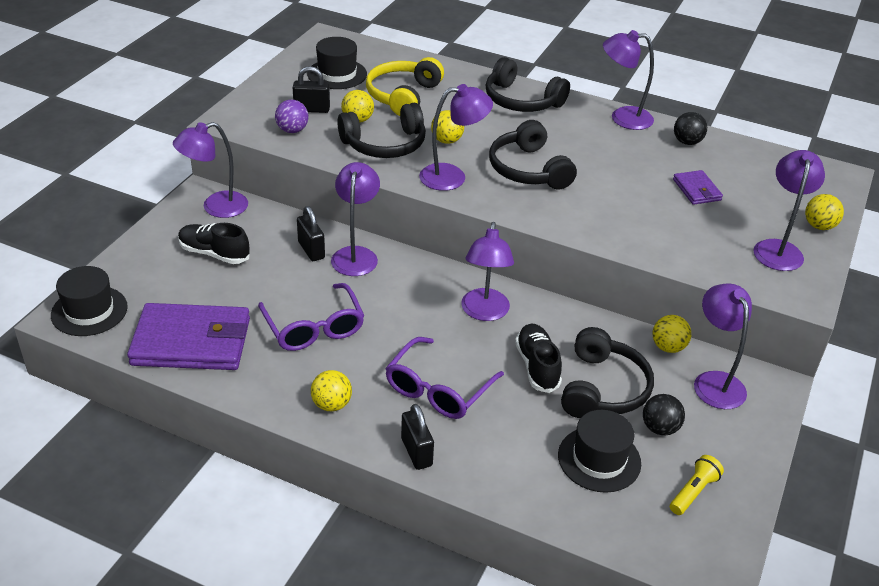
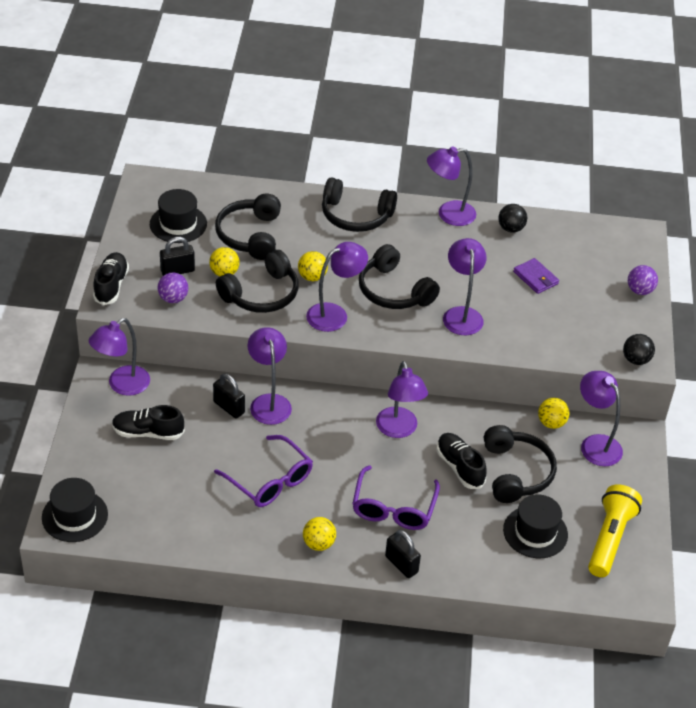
camera: 20 degrees left, 5 degrees up
purple wallet [127,303,250,370] -> none
yellow headphones [366,57,444,116] -> black headphones [215,194,281,260]
black ball [643,394,685,436] -> black ball moved to [623,334,655,365]
yellow flashlight [670,455,724,515] -> yellow flashlight [588,484,642,577], size x1.82
purple lamp [754,150,825,271] -> purple lamp moved to [443,238,487,335]
yellow ball [805,194,844,230] -> purple ball [628,265,658,295]
none -> black shoe [93,252,129,305]

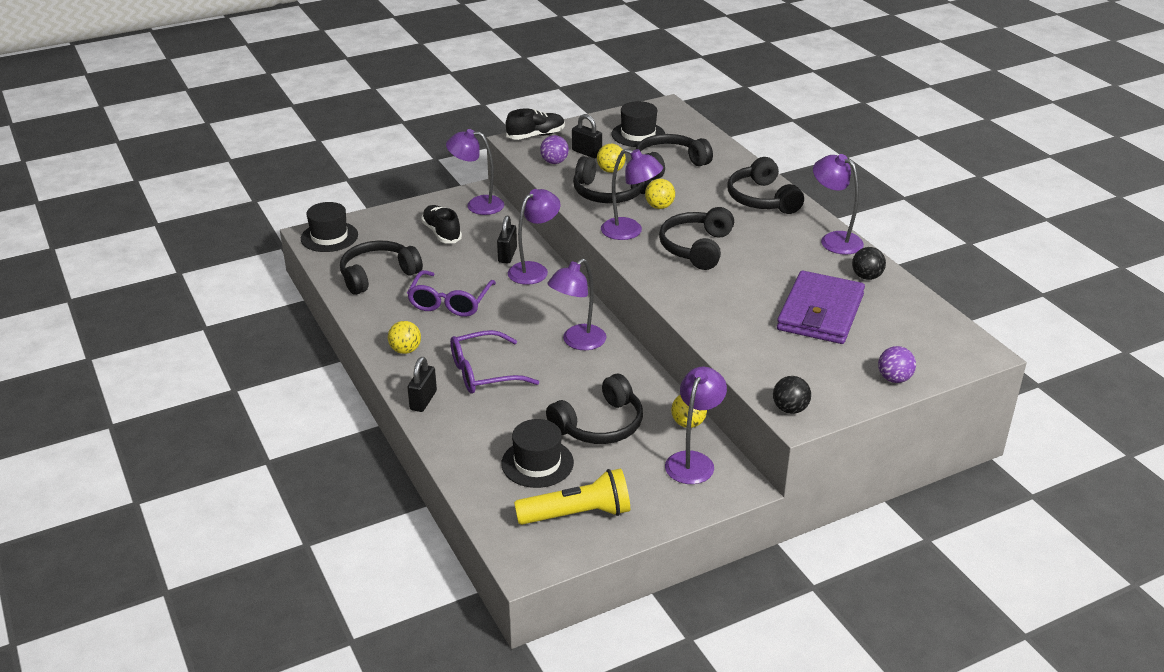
camera: 60 degrees right, 10 degrees down
black shoe [437,433,486,489] -> none
purple lamp [443,238,487,335] -> none
purple wallet [513,258,559,294] -> purple wallet [777,271,865,344], size x2.10
none -> black headphones [340,241,423,295]

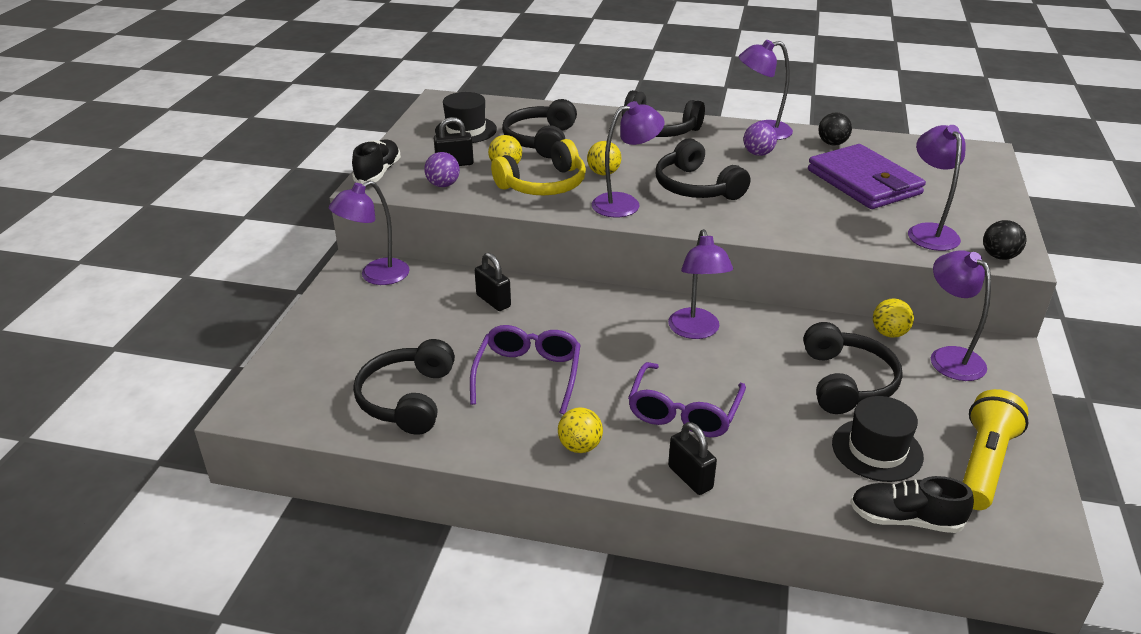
camera: 50 degrees left, 0 degrees up
black hat [301,202,358,252] -> none
purple glasses [407,270,496,317] -> purple glasses turned 135 degrees counterclockwise [470,325,580,414]
black shoe [421,205,462,243] -> black shoe moved to [850,476,974,533]
purple lamp [508,189,561,285] -> purple lamp moved to [908,125,966,251]
black headphones [573,156,651,203] -> yellow headphones [491,139,586,196]
purple ball [878,346,916,383] -> purple ball moved to [743,122,777,156]

